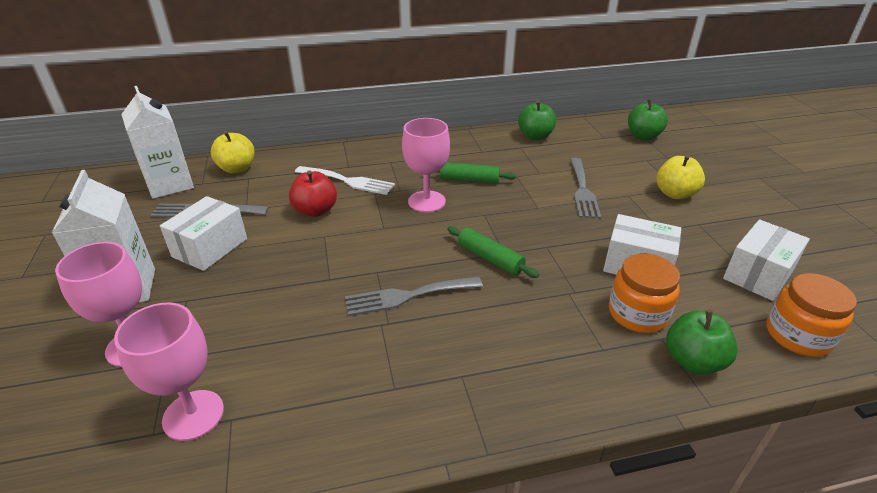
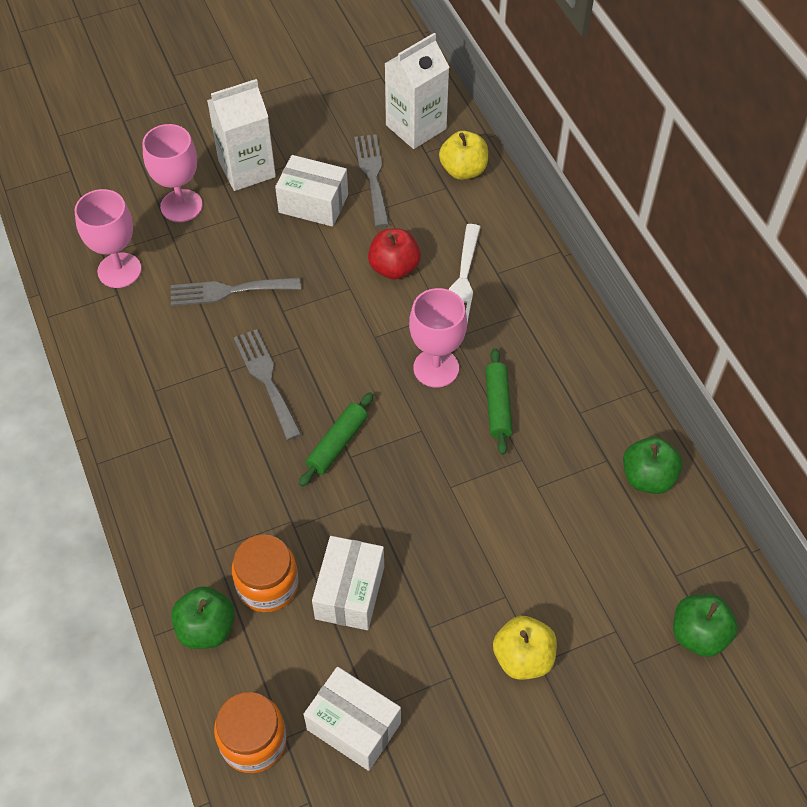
camera: 80 degrees right, 20 degrees up
grey fork [570,158,601,219] -> grey fork moved to [171,278,301,306]

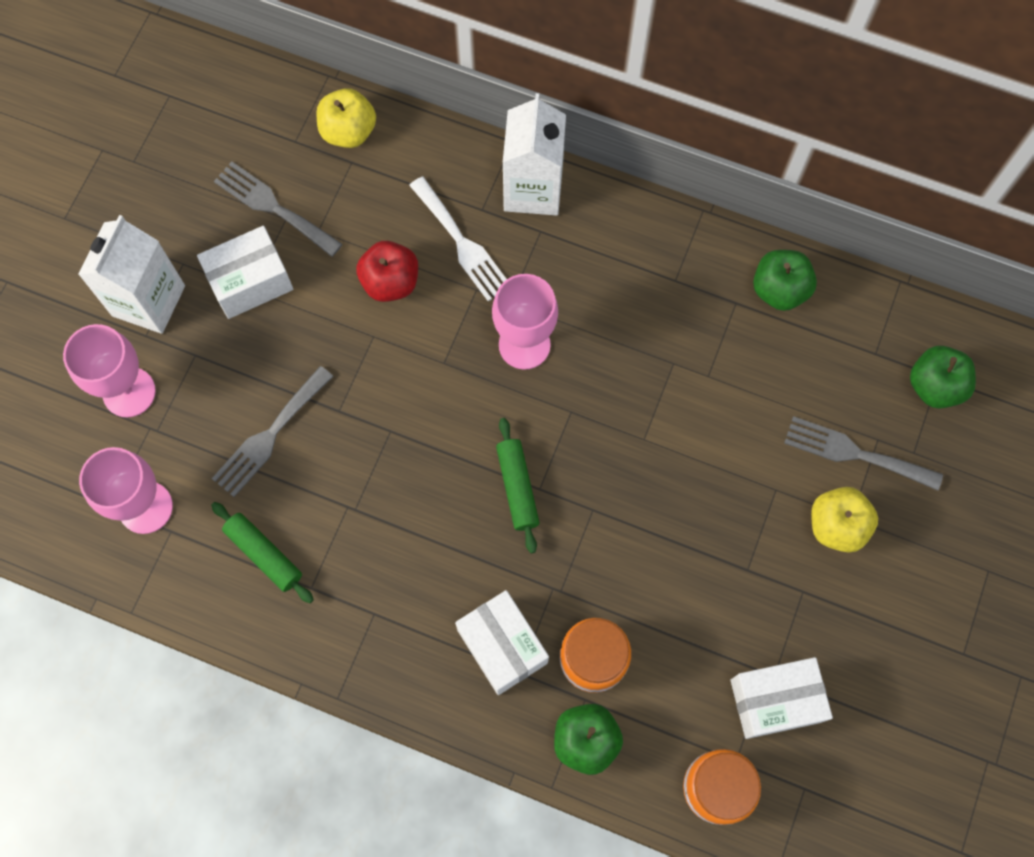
camera: 45 degrees left, 15 degrees up
grey fork [233,329,302,440] -> grey fork moved to [784,416,943,491]
white box [312,536,384,630] -> white box moved to [455,590,549,695]
white carton [384,33,450,149] -> white carton moved to [503,93,566,216]
green rolling pin [485,348,513,455] -> green rolling pin moved to [211,502,314,603]

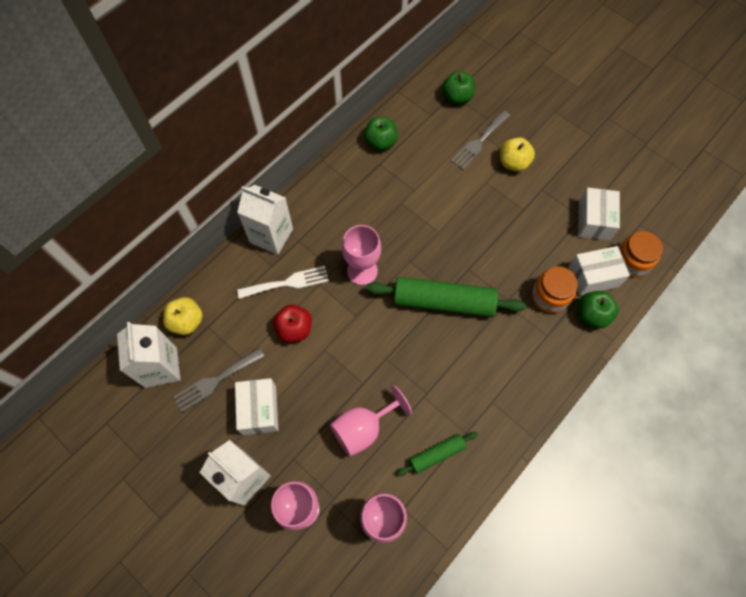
camera: 70 degrees left, 5 degrees down
grey fork [212,366,334,497] -> pink goblet [330,385,412,457]
white box [455,590,549,695] -> white box moved to [568,246,630,295]
green rolling pin [496,418,540,553] -> green rolling pin [366,277,526,317], size x1.92
none -> white carton [117,322,181,388]

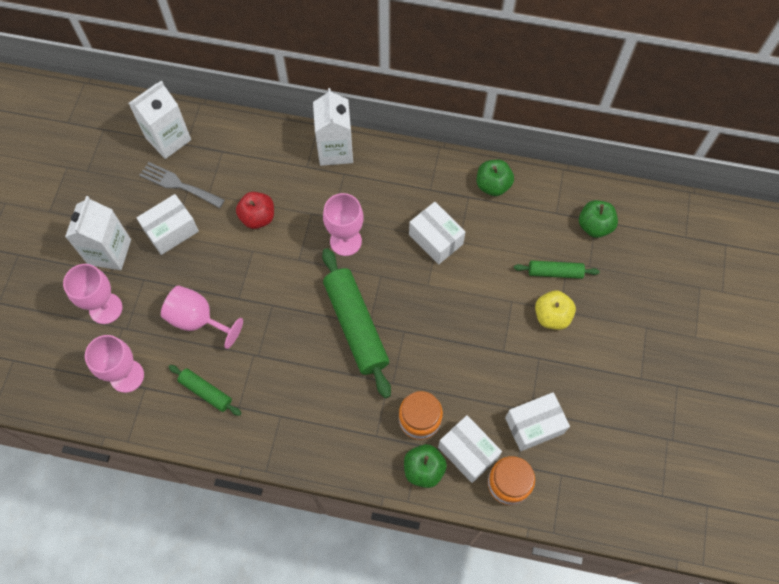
camera: 60 degrees right, 0 degrees up
yellow apple [163,297,203,335] -> none
white fork [237,266,329,299] -> none
grey fork [451,110,510,170] -> green rolling pin [514,260,600,279]
none -> white box [409,202,465,265]

